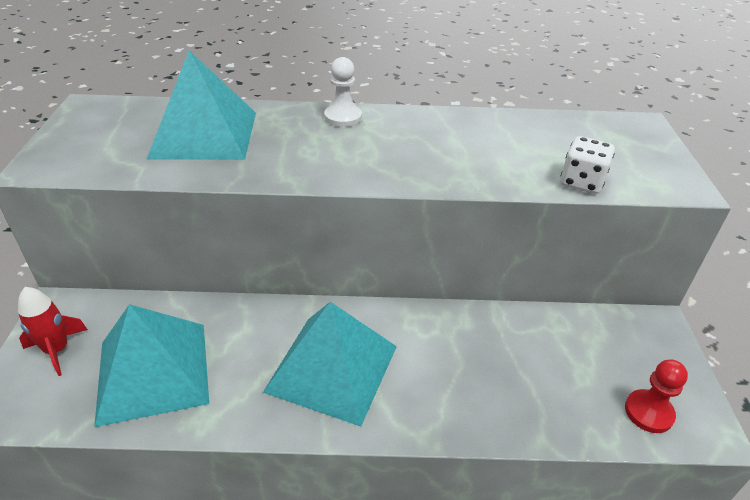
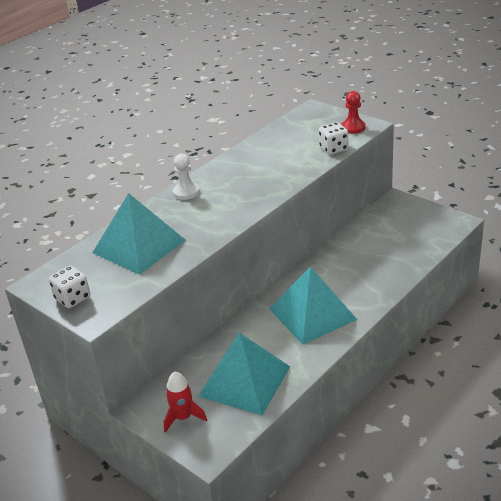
camera: 45 degrees left, 5 degrees down
red pawn [625,359,688,433] -> red pawn moved to [341,91,365,134]
none -> white dice [49,266,90,308]

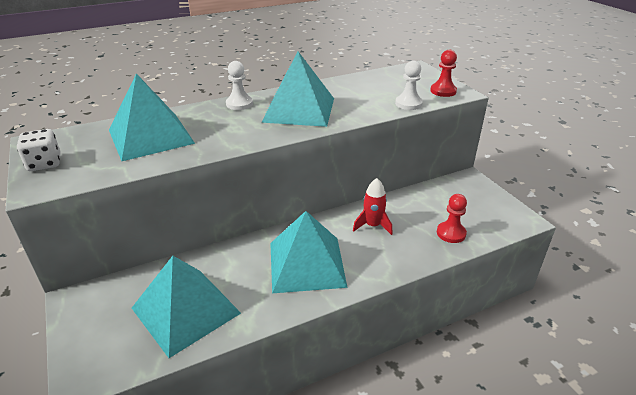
camera: 20 degrees right, 0 degrees up
red rocket [164,371,207,433] -> red rocket moved to [353,178,392,235]
white dice [319,122,348,155] -> white pawn [395,61,423,110]
none -> turquoise pyramid [261,51,334,127]
none -> red pawn [437,194,467,243]

